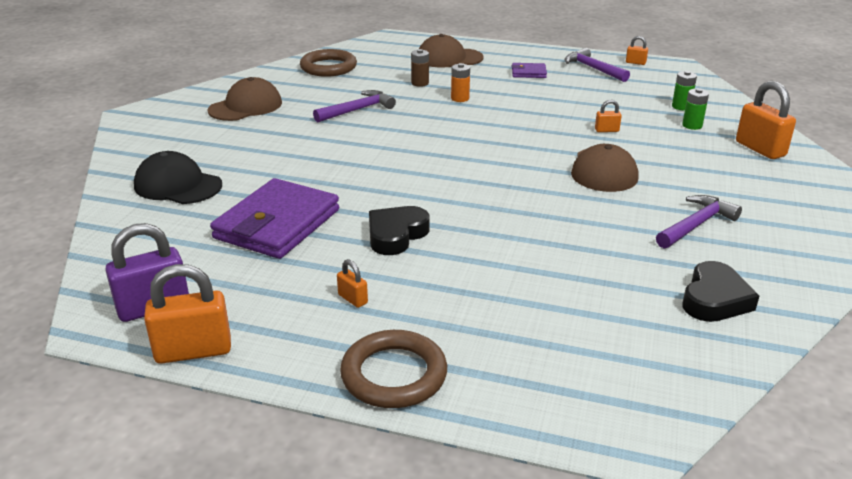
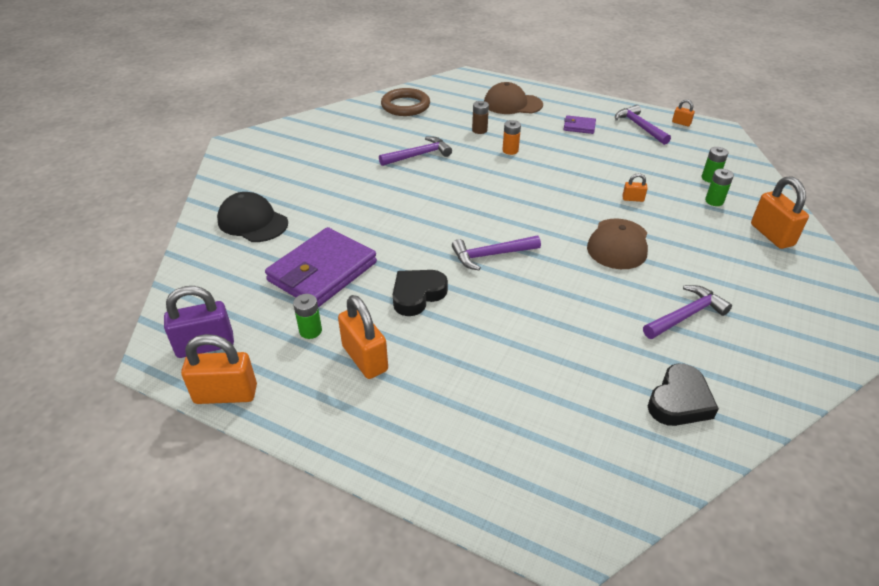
camera: 10 degrees right, 10 degrees up
brown cap [208,77,282,121] -> none
orange padlock [337,259,368,308] -> orange padlock [338,295,388,379], size x2.06
brown ring [340,330,447,408] -> none
none -> green battery [293,294,322,339]
none -> purple hammer [452,236,541,270]

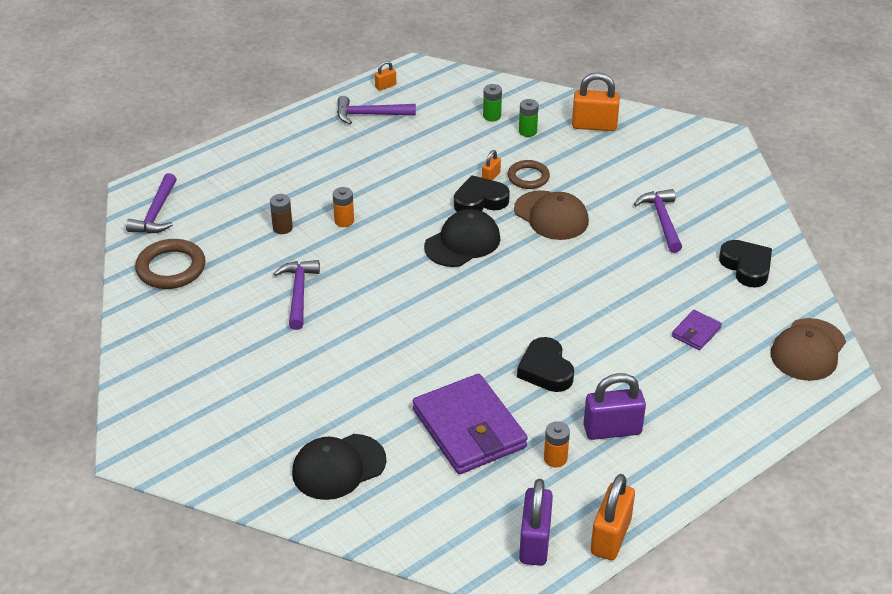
camera: 65 degrees left, 0 degrees up
green battery [293,294,322,339] -> orange battery [544,421,570,467]
orange padlock [338,295,388,379] -> purple padlock [583,373,646,440]
purple hammer [452,236,541,270] -> purple hammer moved to [126,173,177,234]
brown cap [484,82,543,114] -> brown cap moved to [771,318,846,381]
purple wallet [564,115,596,134] -> purple wallet moved to [672,310,722,350]
none -> black cap [424,209,501,267]
none -> black heart [454,175,510,212]
none -> brown ring [508,160,550,189]

